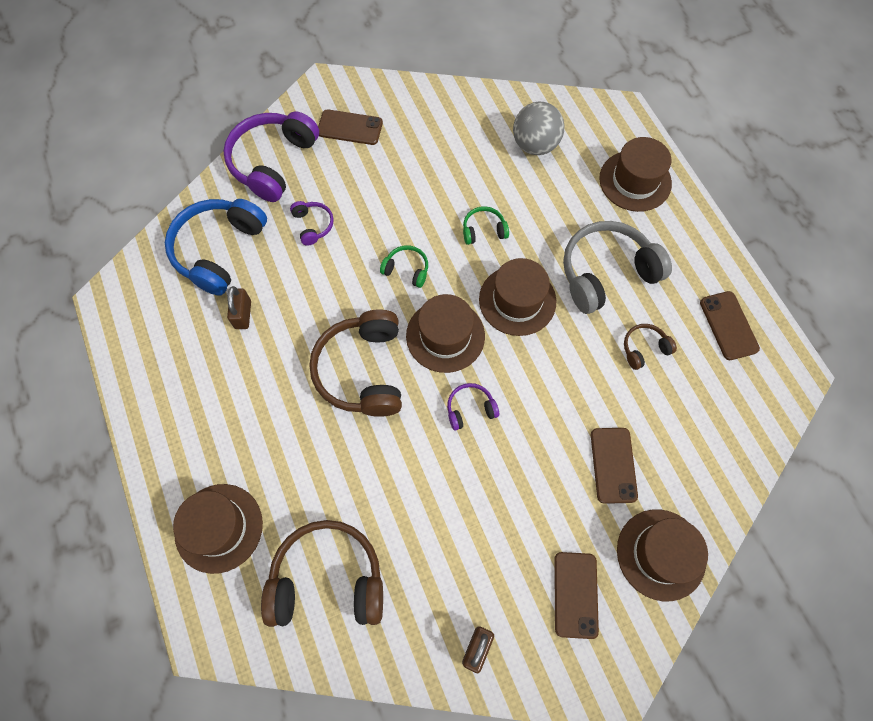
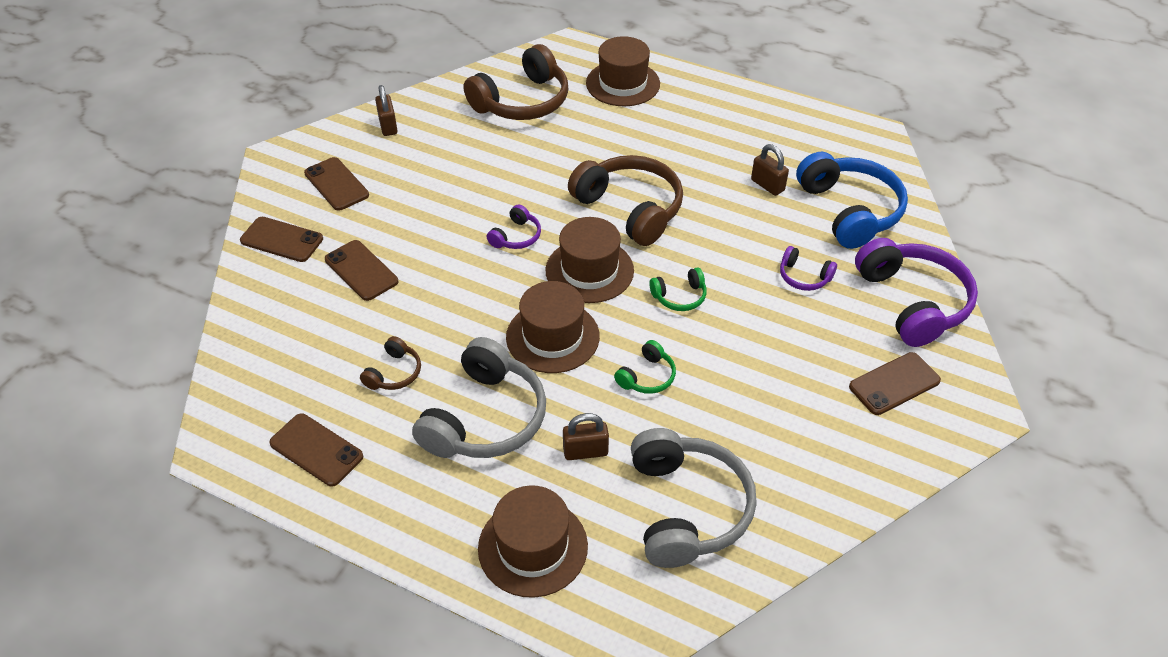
camera: 140 degrees right, 20 degrees down
grey ball [513,101,564,155] -> grey headphones [631,428,757,568]
brown hat [617,509,708,601] -> brown phone [240,217,323,262]
none -> brown padlock [563,413,609,460]

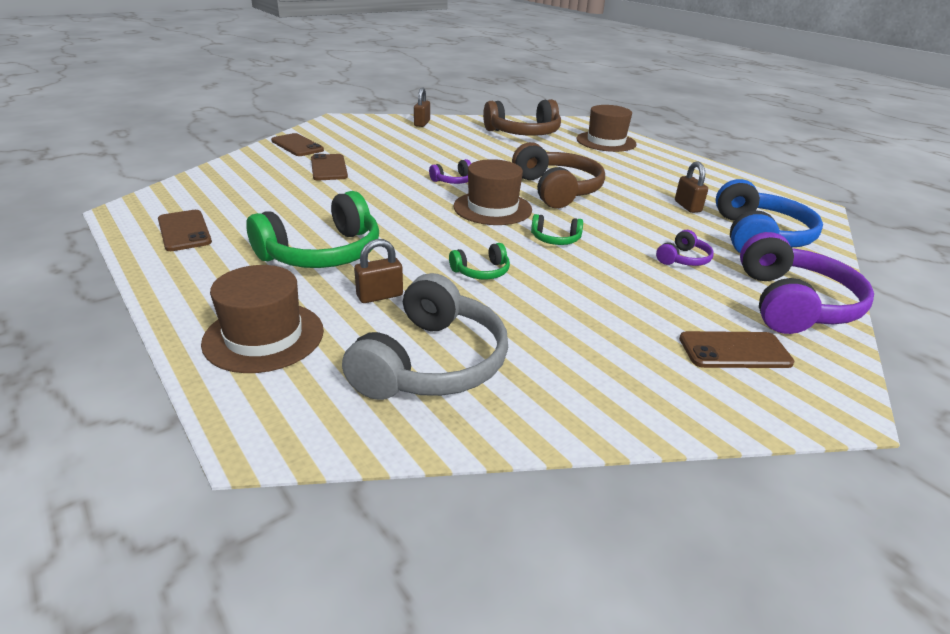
camera: 25 degrees right, 15 degrees down
brown phone [304,157,369,211] -> none
brown headphones [360,336,421,390] -> none
grey headphones [412,337,546,458] -> green headphones [246,191,379,268]
brown hat [506,281,600,373] -> none
brown padlock [563,413,609,460] -> brown padlock turned 45 degrees counterclockwise [354,239,403,303]
purple headphones [780,246,837,291] -> purple headphones turned 105 degrees counterclockwise [656,230,714,266]

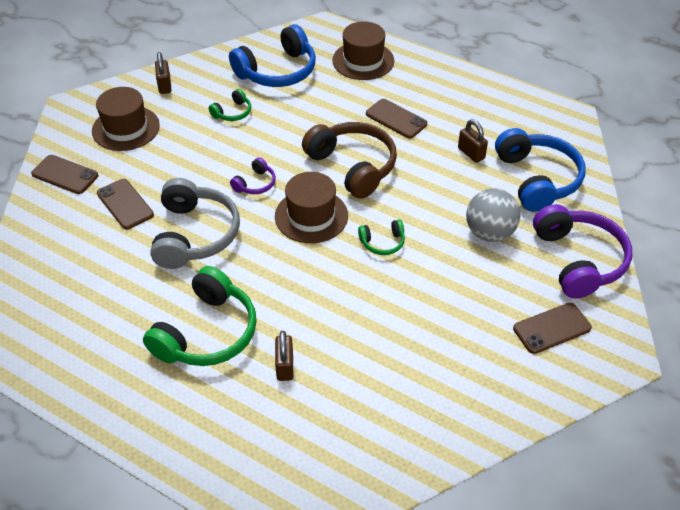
camera: 20 degrees left, 15 degrees up
brown phone [158,210,212,251] -> brown phone moved to [366,99,427,138]
brown hat [201,265,324,373] -> brown hat moved to [92,87,160,151]
grey headphones [342,273,508,400] -> grey headphones moved to [150,178,240,269]
brown padlock [354,239,403,303] -> brown padlock turned 45 degrees counterclockwise [275,331,293,381]
green headphones [449,243,510,280] -> green headphones moved to [209,89,251,121]
brown headphones [483,99,561,136] -> blue headphones [229,24,316,87]
purple headphones [656,230,714,266] -> grey ball [466,188,520,242]

